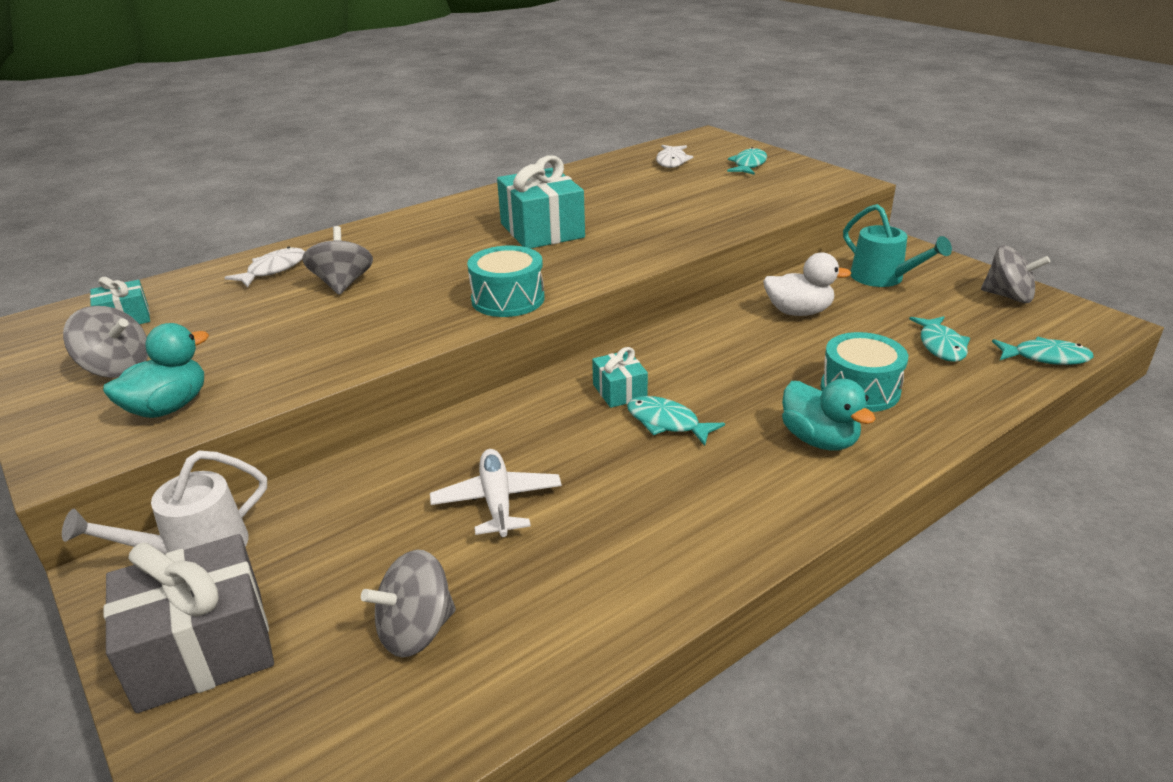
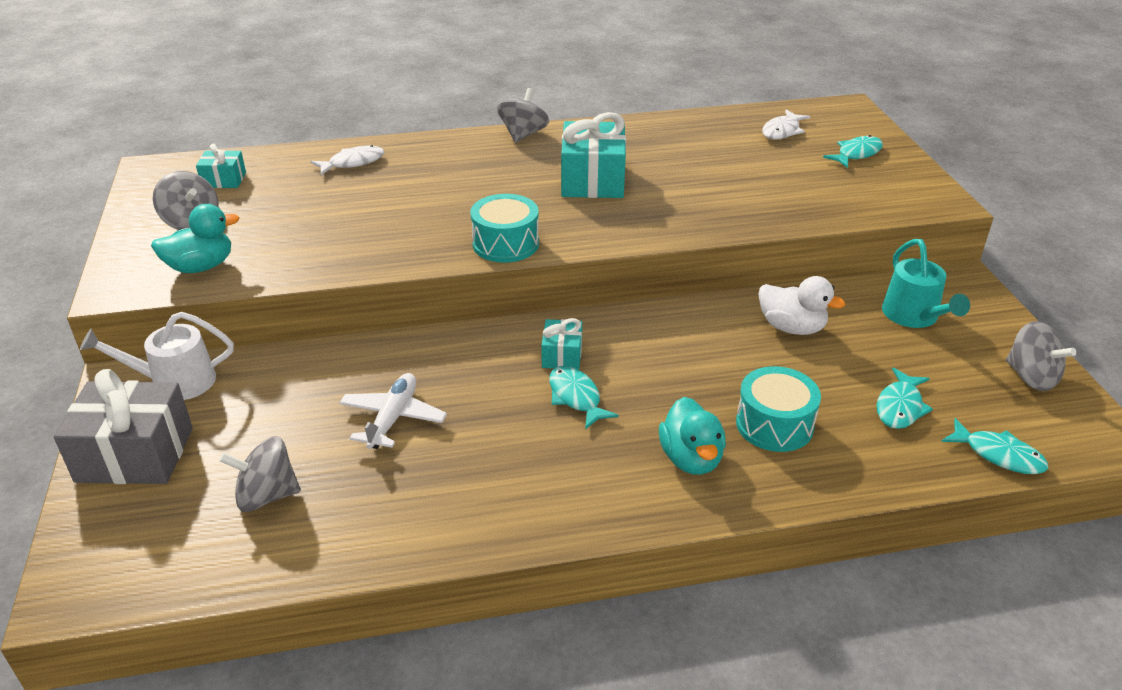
camera: 25 degrees right, 5 degrees up
grey spinning top [302,226,373,295] -> grey spinning top moved to [497,88,549,143]

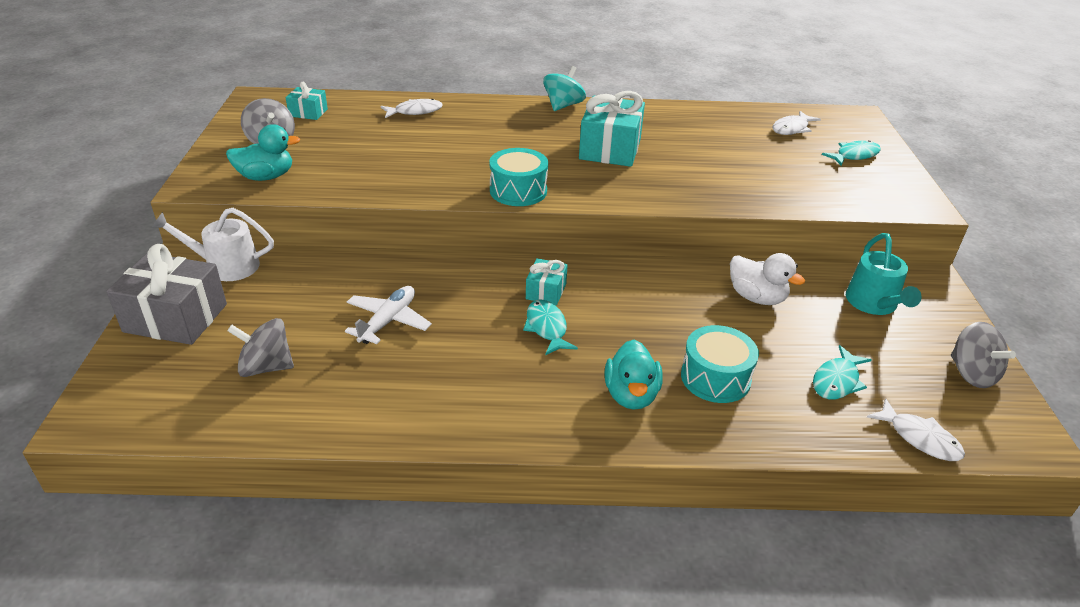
camera: 10 degrees right, 0 degrees up
grey spinning top [497,88,549,143] -> turquoise spinning top [543,66,586,111]
turquoise fish [941,418,1048,474] -> white fish [867,398,965,461]

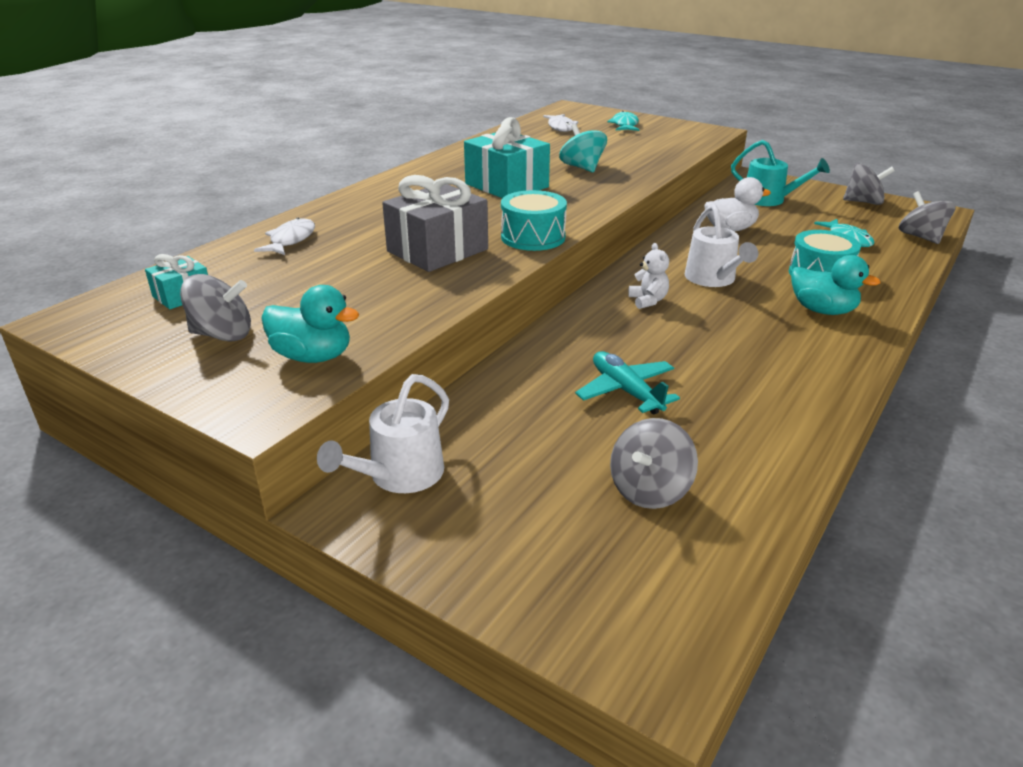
camera: 55 degrees left, 5 degrees down
grey gift [106,244,227,345] -> grey gift moved to [382,175,488,272]
turquoise duck [226,124,301,181] -> turquoise duck turned 90 degrees clockwise [261,285,359,363]
white plane [345,286,432,344] -> turquoise plane [575,351,680,415]
turquoise fish [523,300,578,355] -> none
turquoise gift [526,258,568,305] -> white teddy bear [628,243,669,309]
turquoise spinning top [543,66,586,111] -> turquoise spinning top moved to [559,124,607,172]
white fish [867,398,965,461] -> grey spinning top [899,191,956,244]
none -> white watering can [684,204,758,287]

